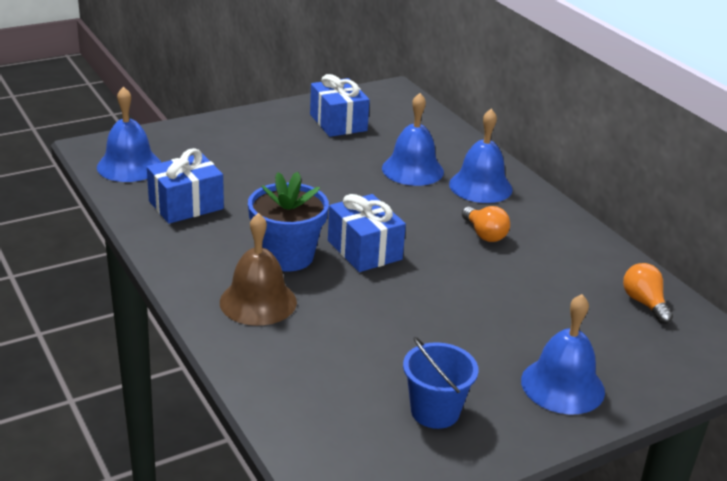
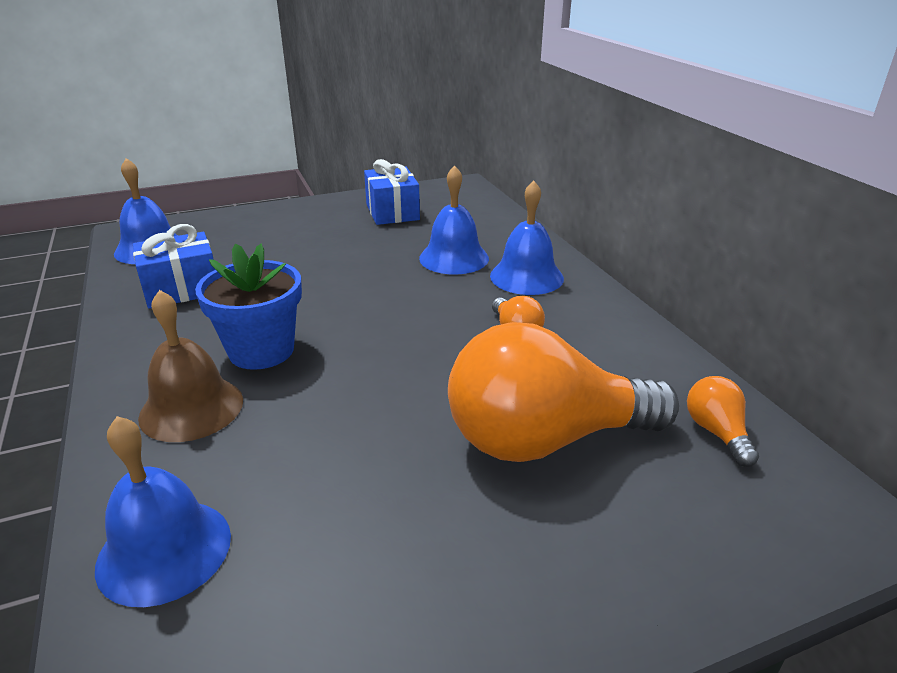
camera: 10 degrees right, 0 degrees up
blue gift [328,194,406,272] -> none
blue bucket [403,337,479,429] -> none
blue bell [521,294,605,414] -> blue bell moved to [95,416,231,607]
none -> orange light bulb [448,322,679,462]

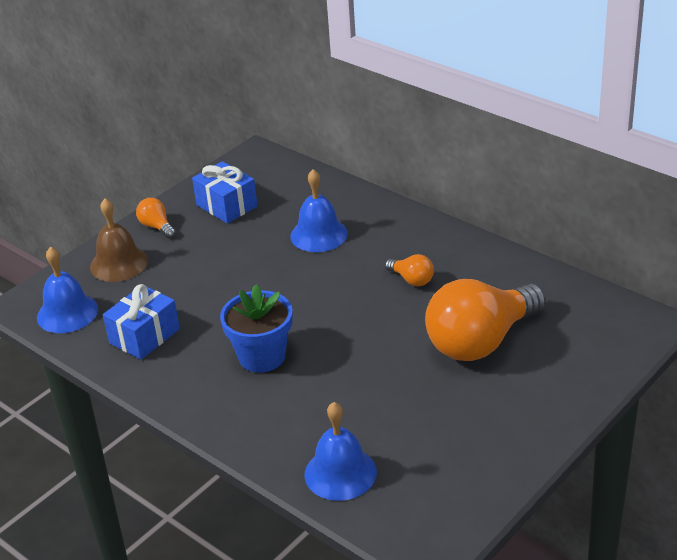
camera: 25 degrees left, 5 degrees up
brown bell [138,290,243,442] -> brown bell moved to [90,198,148,282]
blue bell [490,181,564,295] -> none
orange light bulb [687,376,759,467] -> orange light bulb moved to [136,198,176,239]

